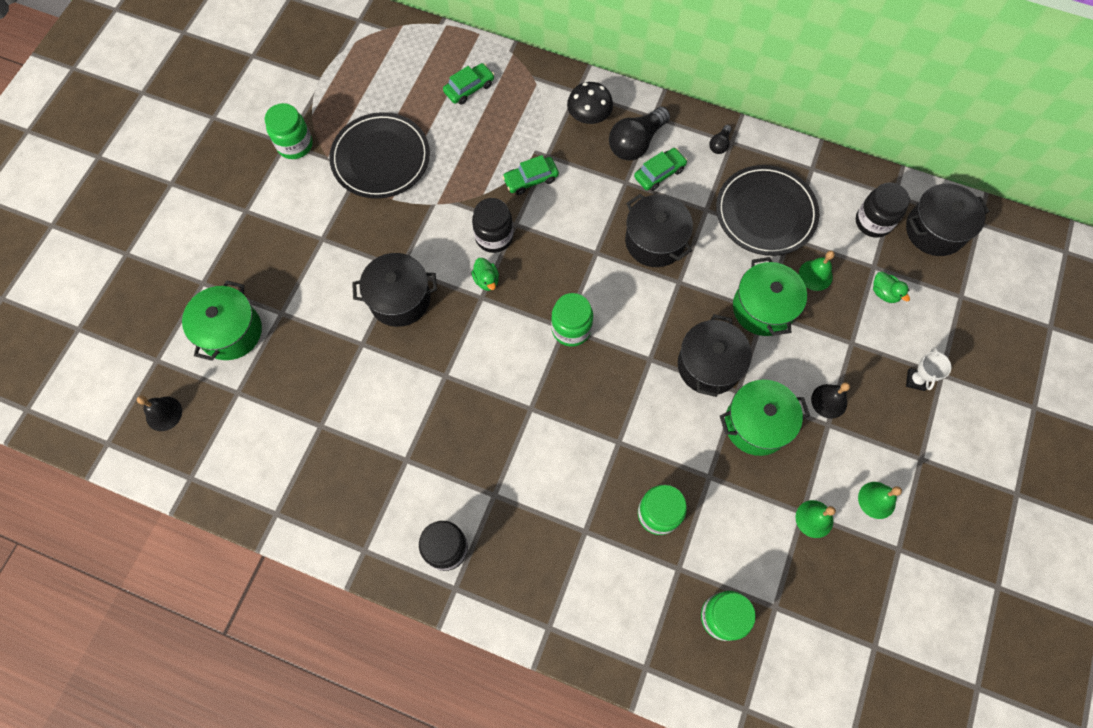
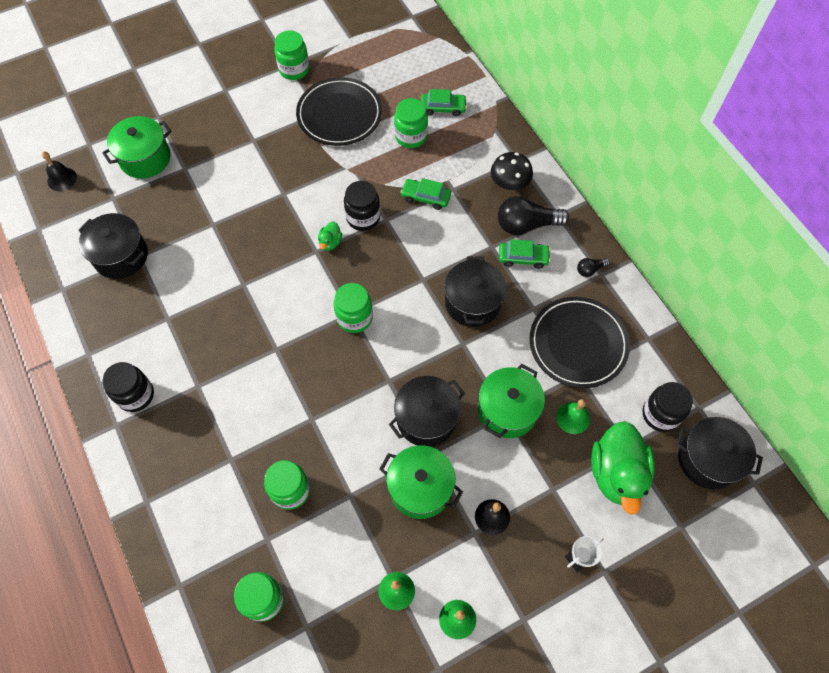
camera: 40 degrees right, 5 degrees down
black pot [352,253,437,327] -> black pot moved to [78,213,148,279]
green duck [873,272,910,303] -> green duck [591,421,655,515], size x2.29
none -> green jar [394,98,428,148]

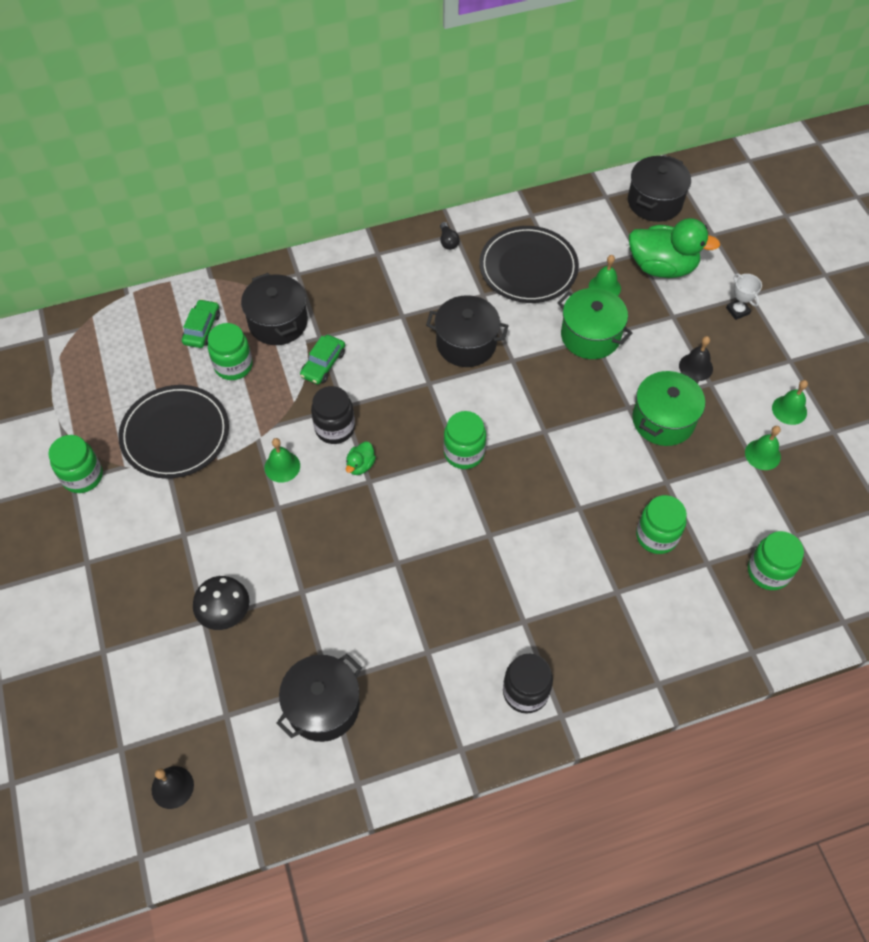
camera: 80 degrees left, 5 degrees down
green pot [102,116,172,179] -> none
green duck [318,221,342,251] -> green duck turned 90 degrees clockwise [346,442,376,475]
black pot [389,376,465,447] -> black pot moved to [241,273,308,345]
black mushroom [491,152,533,190] -> black mushroom moved to [193,576,249,630]
black light bulb [498,196,569,235] -> none
green car [499,239,551,269] -> none
black jar [642,382,693,432] -> none
none -> green bell [264,438,300,483]

